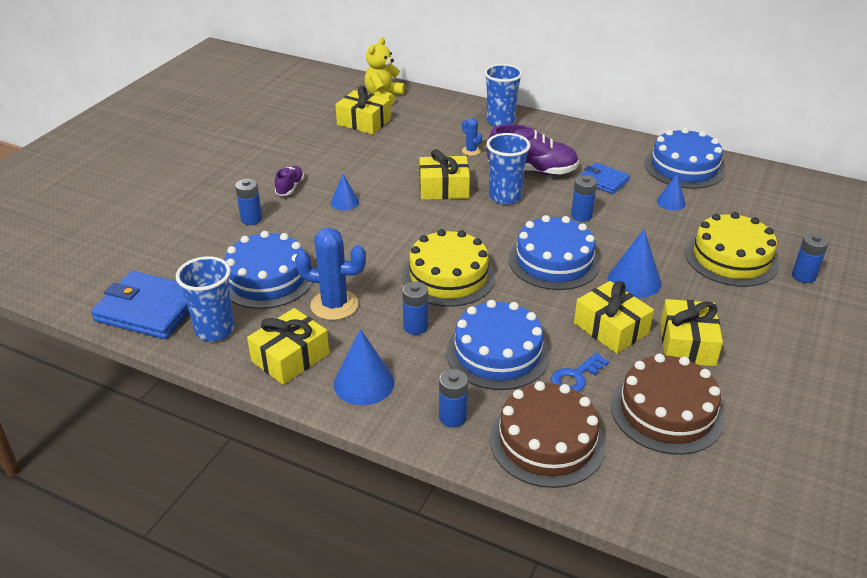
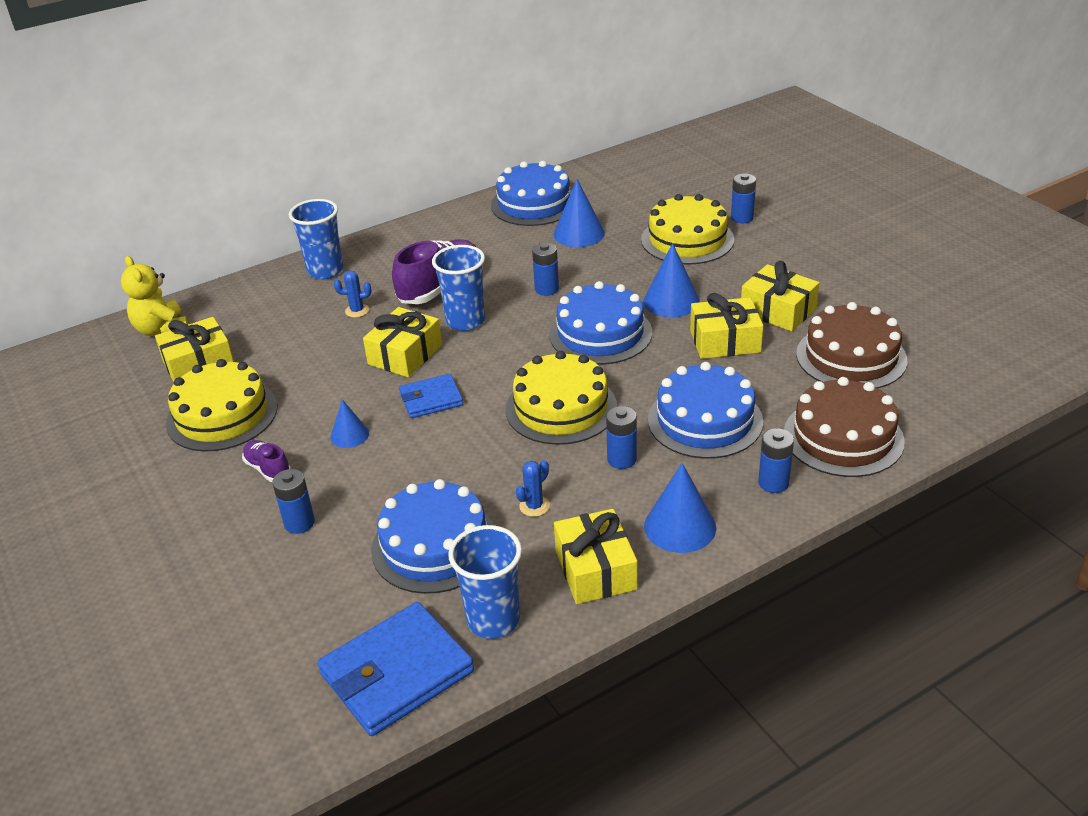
camera: 55 degrees left, 0 degrees up
blue cactus [295,228,366,320] -> blue cactus [516,460,550,517], size x0.50
blue key [551,353,609,392] -> none
blue wallet [579,163,630,194] -> blue wallet moved to [399,374,463,418]
blue cone [657,174,686,211] -> blue cone [554,179,605,247], size x1.66
none -> yellow cake [166,359,277,451]

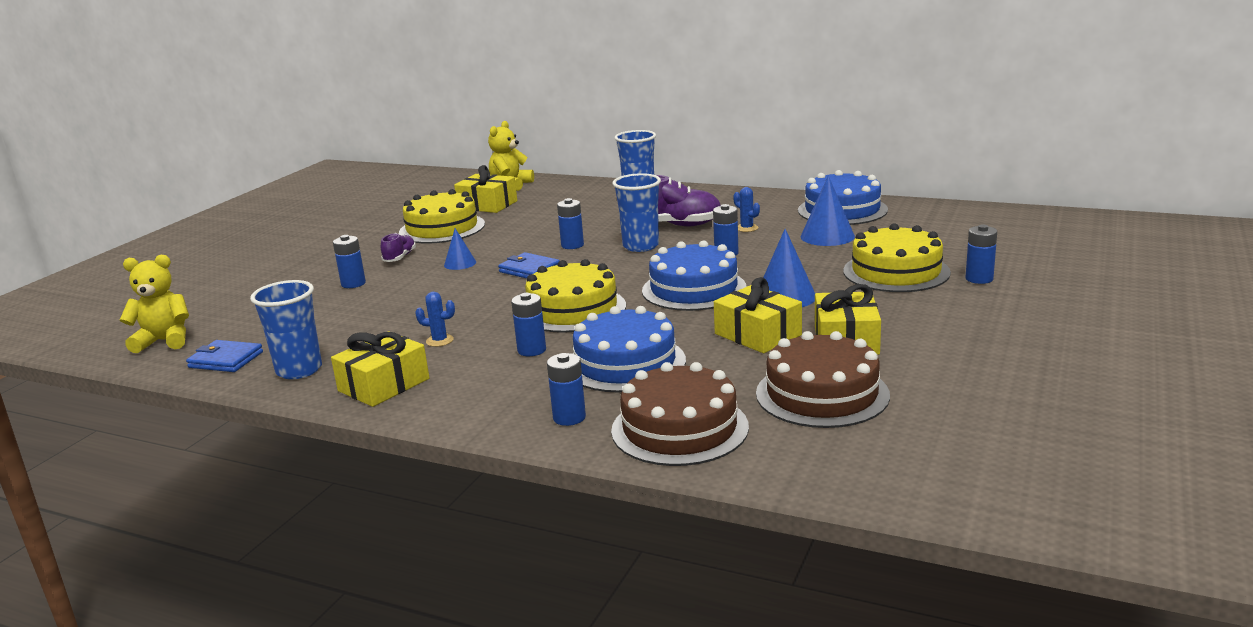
camera: 55 degrees right, 15 degrees down
blue wallet [317,602,474,736] -> blue wallet [186,340,263,372], size x0.58
blue cactus [334,271,371,318] -> blue cactus moved to [733,187,760,232]
yellow gift [363,307,442,377] -> blue battery [557,198,584,249]
blue cake [371,479,494,594] -> none
blue cone [644,463,716,553] -> none
none -> yellow teddy bear [120,255,189,353]

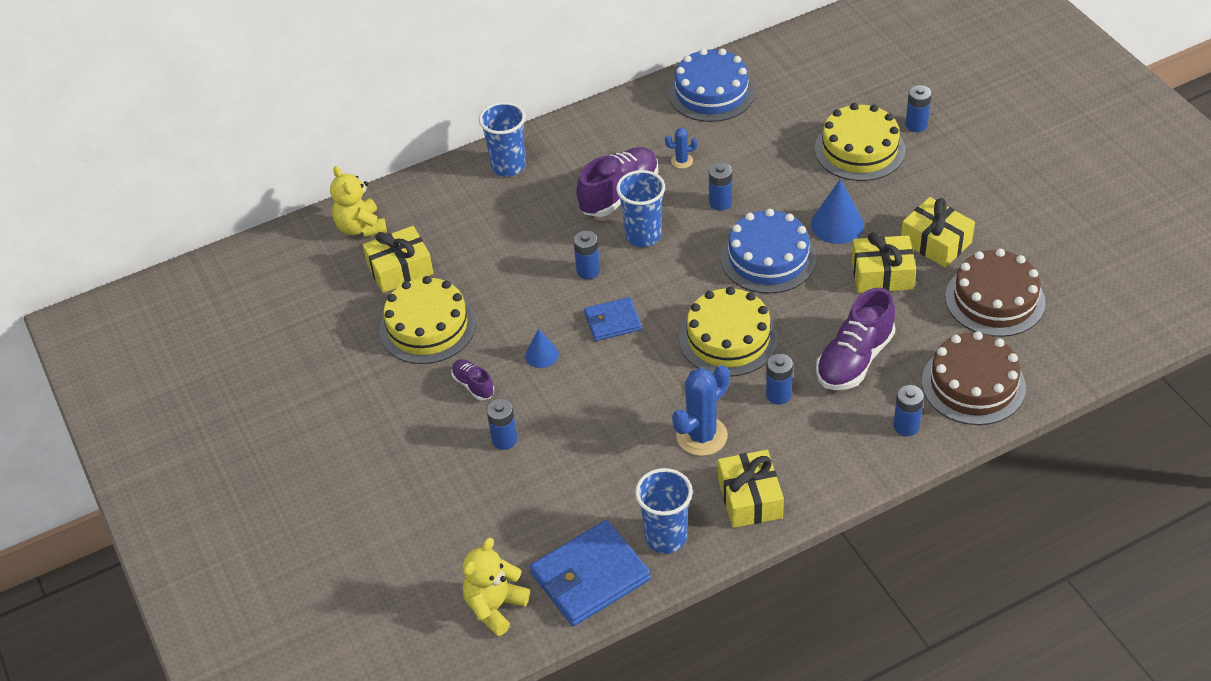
camera: 50 degrees left, 25 degrees up
blue wallet [186,340,263,372] -> blue wallet [530,520,651,626], size x1.72
blue cactus [415,292,455,347] -> blue cactus [672,365,730,456], size x2.00
blue cake [573,306,686,392] -> purple shoe [816,288,895,390]
blue cone [801,175,855,246] -> none

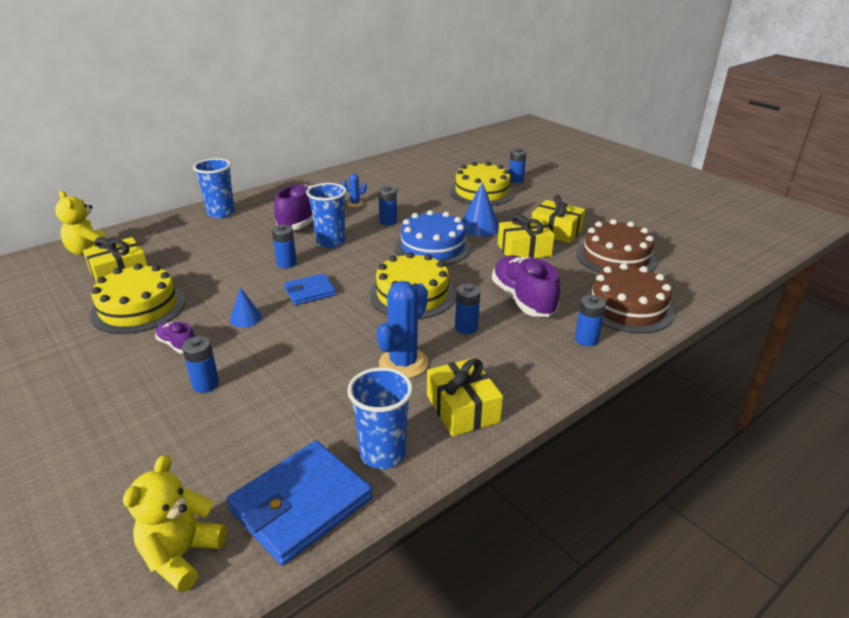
camera: 15 degrees left, 15 degrees down
blue cake [668,48,755,122] -> none
purple shoe [816,288,895,390] -> purple shoe turned 135 degrees clockwise [492,255,560,317]

